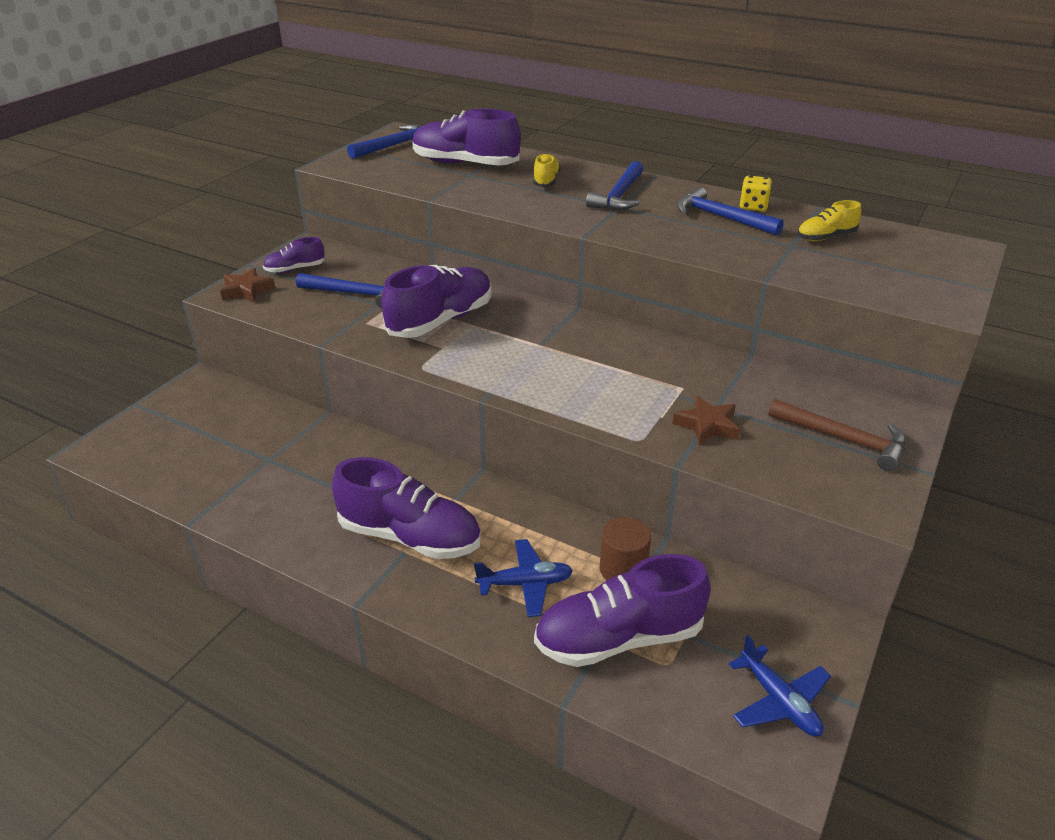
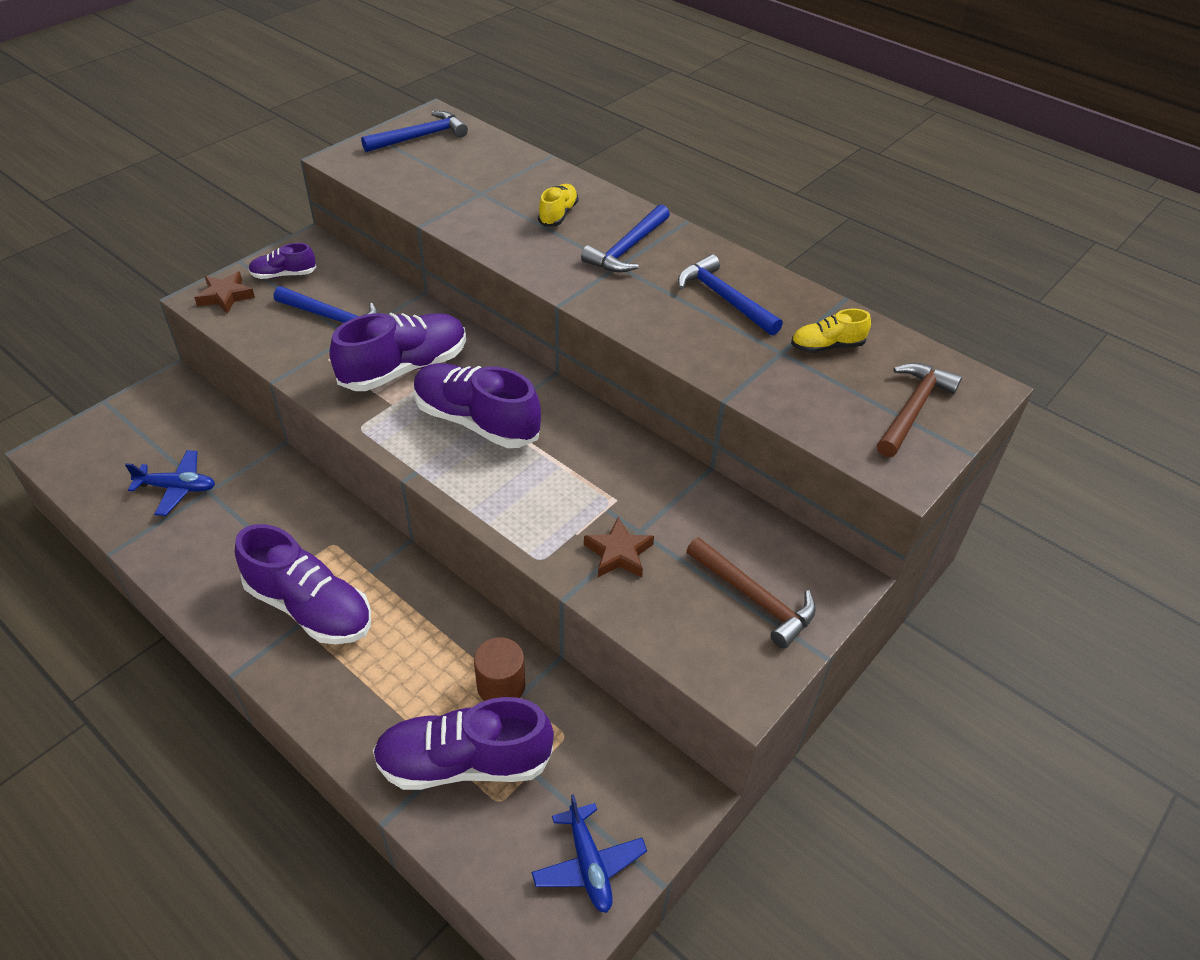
camera: 10 degrees right, 10 degrees up
purple shoe [412,109,521,166] -> purple shoe moved to [414,363,541,448]
blue plane [474,539,573,617] -> blue plane moved to [125,450,215,516]
yellow dice [740,176,772,211] -> none
none -> brown hammer [877,363,962,457]

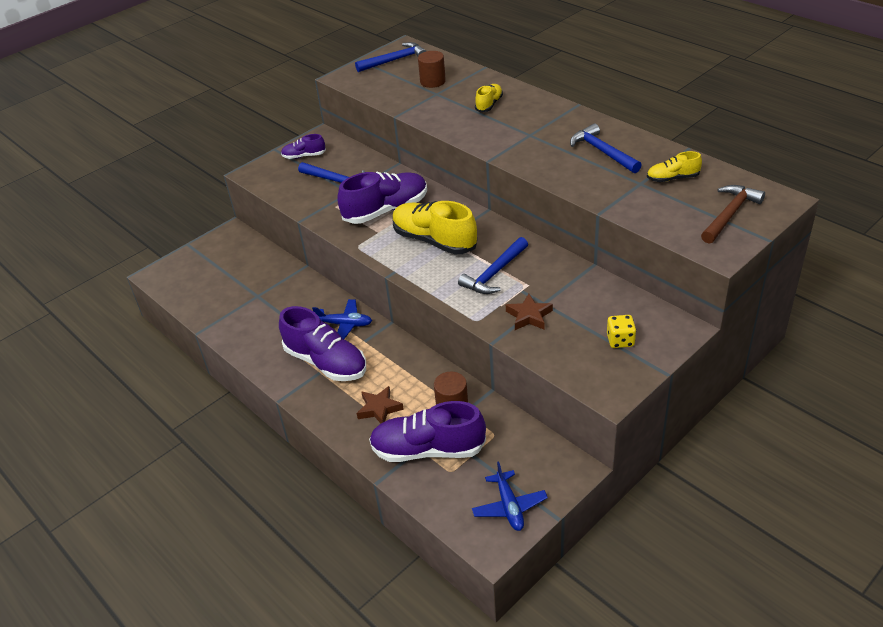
camera: 10 degrees right, 5 degrees down
blue plane [125,450,215,516] -> blue plane moved to [312,299,372,339]
brown star [194,271,255,314] -> brown star moved to [357,386,404,424]
purple shoe [414,363,541,448] -> yellow shoe [393,201,477,254]
blue hammer [581,204,670,273] -> blue hammer moved to [458,237,528,294]
brown hammer [687,537,816,649] -> yellow dice [607,315,636,348]
none -> brown cylinder [418,51,446,88]

